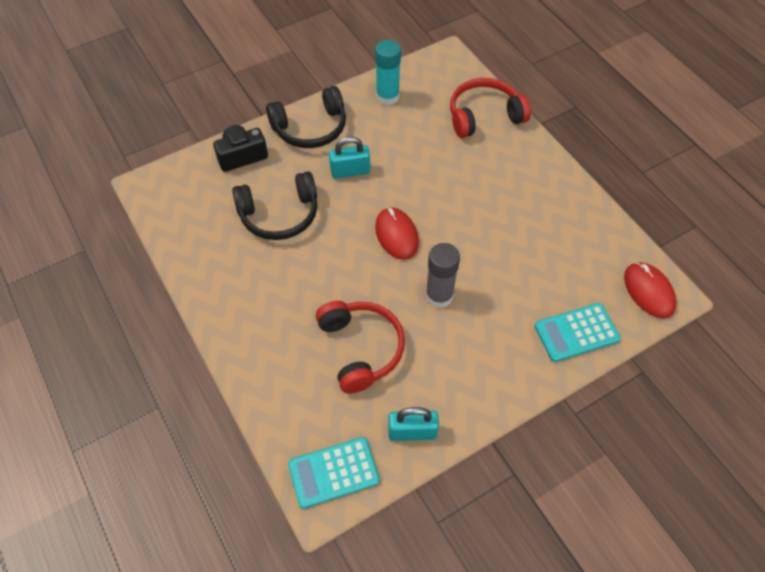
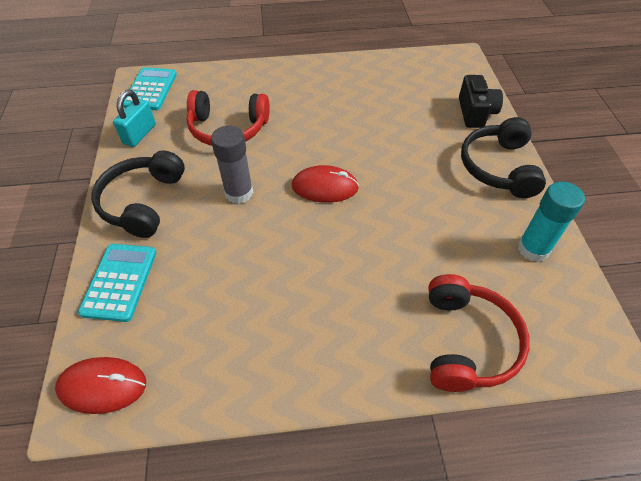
camera: 115 degrees right, 5 degrees down
black headphones [232,172,317,240] -> black headphones moved to [91,151,185,238]
turquoise padlock [329,136,370,179] -> none

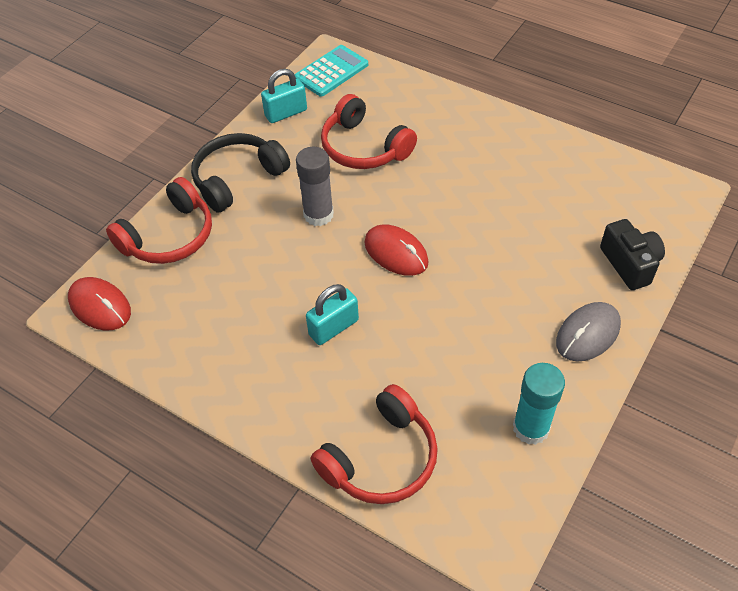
camera: 40 degrees right, 0 degrees up
turquoise calculator [78,244,157,322] -> red headphones [106,177,212,264]
black camera [459,75,503,128] -> black camera turned 60 degrees counterclockwise [600,219,665,290]
black headphones [461,117,546,198] -> grey mouse [556,302,621,361]
none -> turquoise padlock [306,284,359,345]

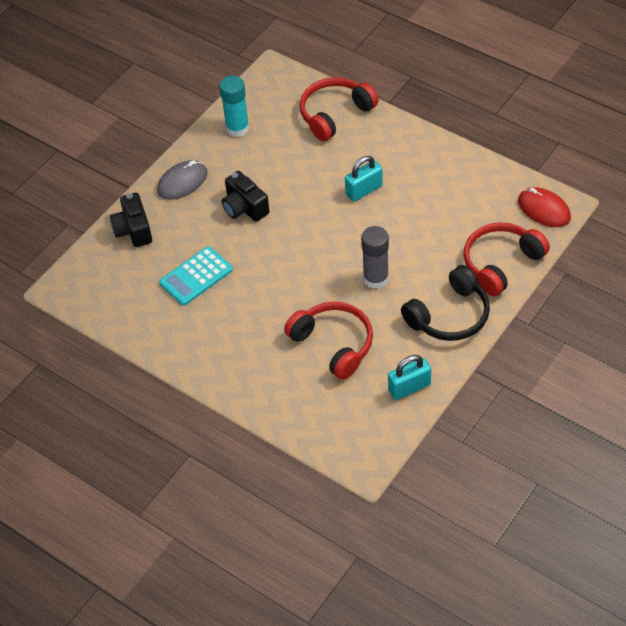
camera: 175 degrees left, 0 degrees up
turquoise calculator [295,45,368,97] -> turquoise calculator moved to [159,246,233,306]
red mouse [365,224,429,276] -> none
none -> black camera [222,171,270,222]

